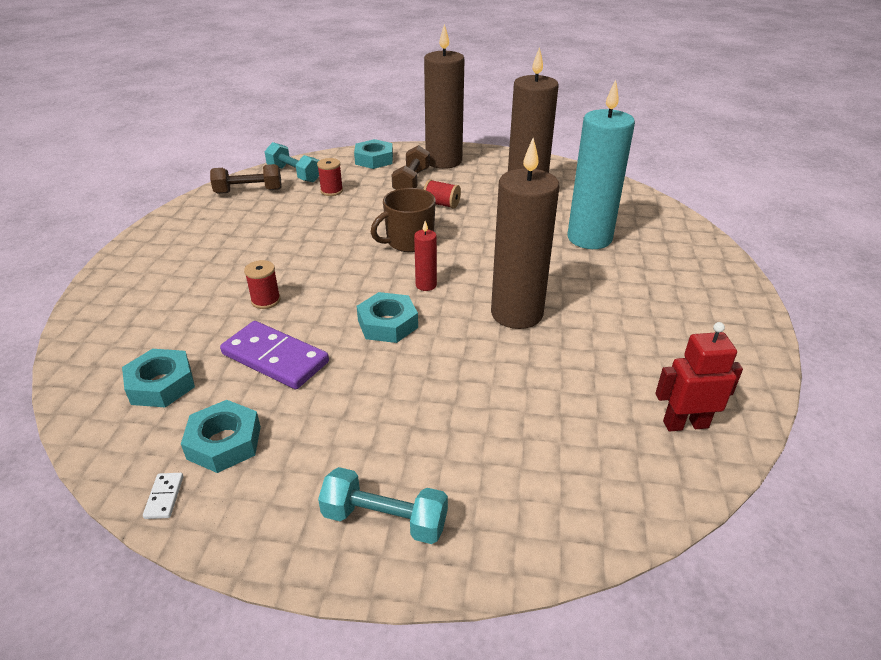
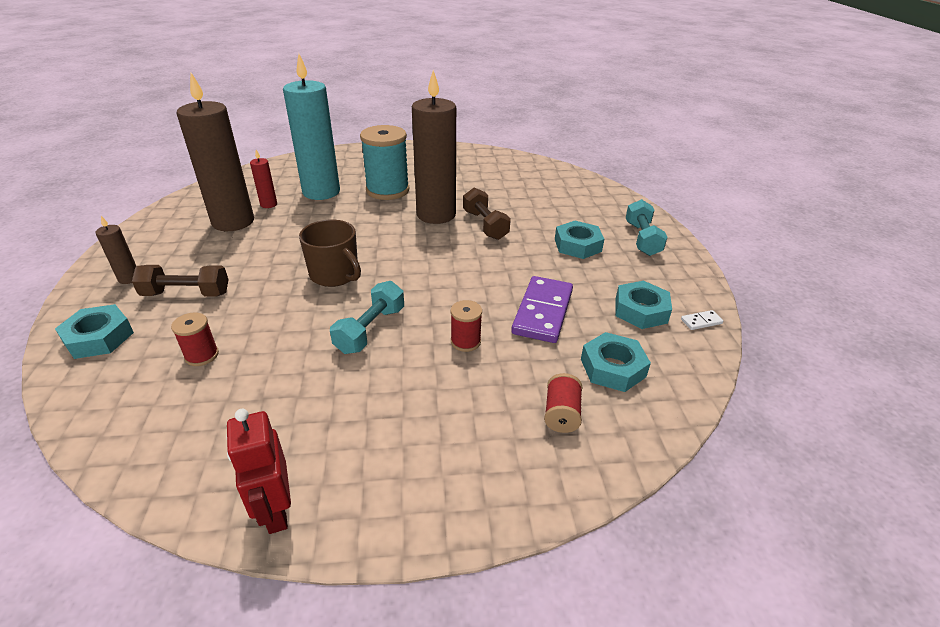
camera: 105 degrees left, 0 degrees up
brown dumbbell [210,164,282,194] -> brown dumbbell moved to [463,188,511,240]
turquoise dumbbell [264,142,319,182] -> turquoise dumbbell moved to [330,281,404,354]
turquoise nut [357,292,418,343] -> turquoise nut moved to [555,221,604,259]
red candle [414,221,437,291] -> red candle moved to [250,150,277,208]
red spool [423,179,461,209] -> red spool moved to [544,373,582,433]
brown candle [424,24,465,169] -> brown candle [96,216,137,284], size x0.43
red robot [655,322,743,431] -> red robot moved to [226,408,291,534]
none -> turquoise spool [360,125,409,200]

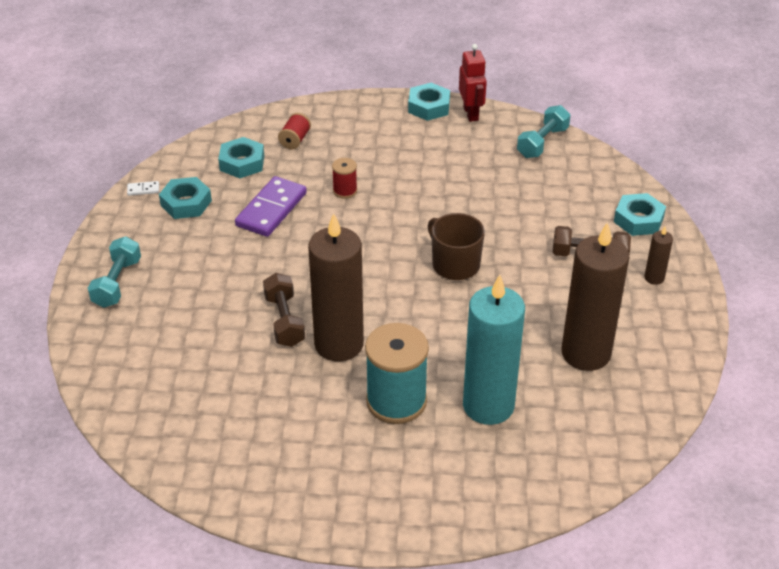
camera: 170 degrees left, 5 degrees up
red spool [171,312,219,366] -> none
red candle [250,150,277,208] -> none
turquoise dumbbell [330,281,404,354] -> turquoise dumbbell moved to [517,105,571,158]
turquoise nut [555,221,604,259] -> turquoise nut moved to [408,83,450,121]

